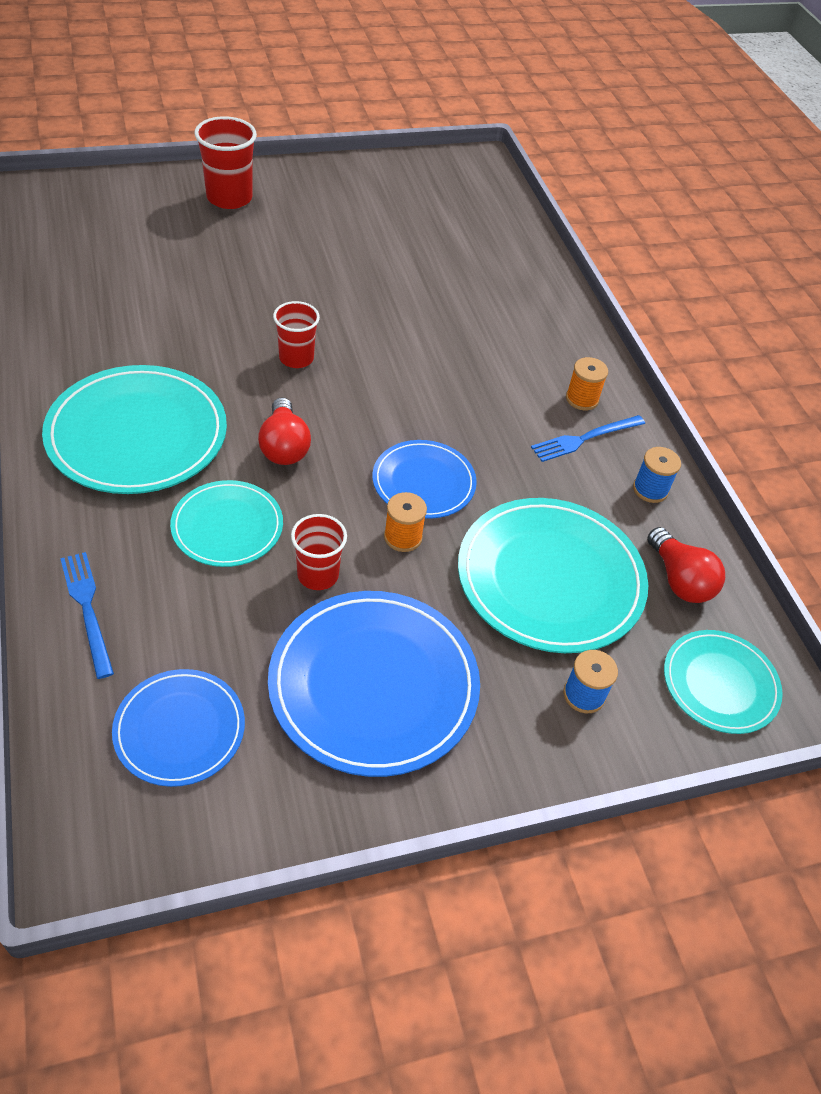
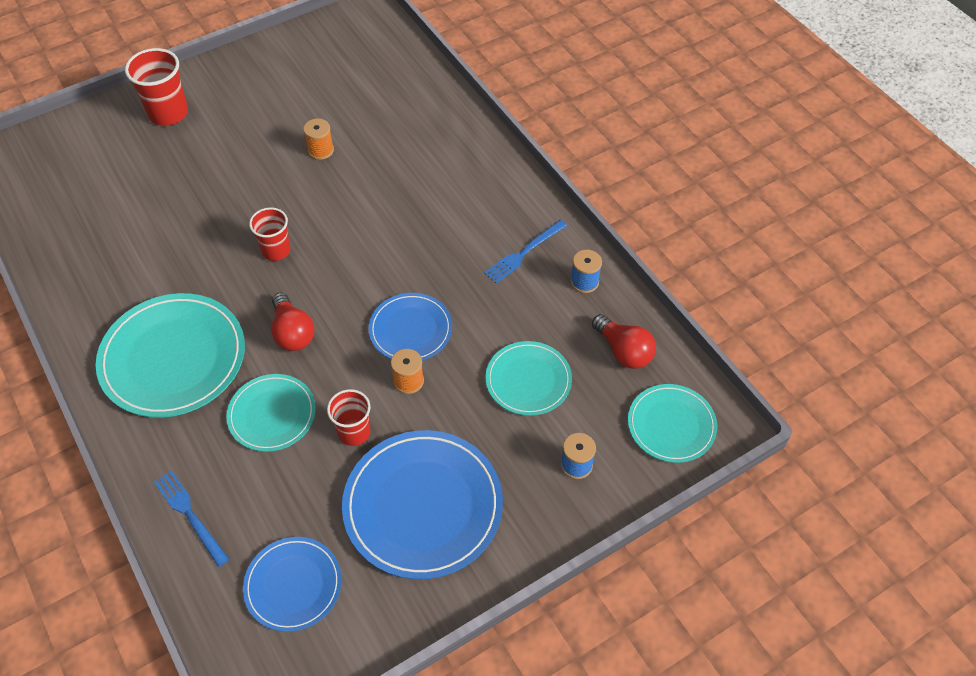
camera: 10 degrees left, 5 degrees up
turquoise plate [458,498,648,653] -> turquoise plate [485,341,572,416], size x0.58
orange spool [566,357,608,410] -> orange spool moved to [303,118,334,160]

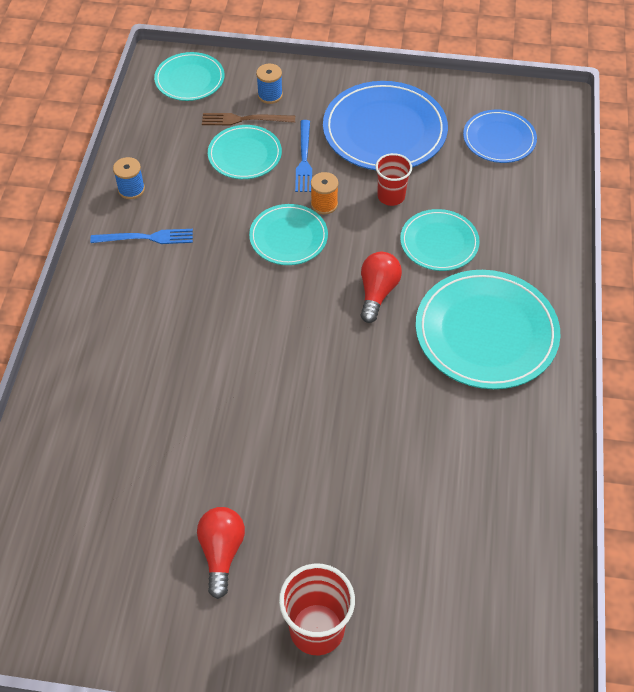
camera: 140 degrees left, 0 degrees up
blue fork [154,471,229,567] -> blue fork moved to [295,120,312,192]
red cup [249,207,291,261] -> none
orange spool [303,118,334,160] -> none
blue plate [368,293,452,361] -> turquoise plate [249,204,328,265]
red light bulb [592,314,656,369] -> red light bulb moved to [197,507,245,599]
none -> brown fork [202,113,295,125]

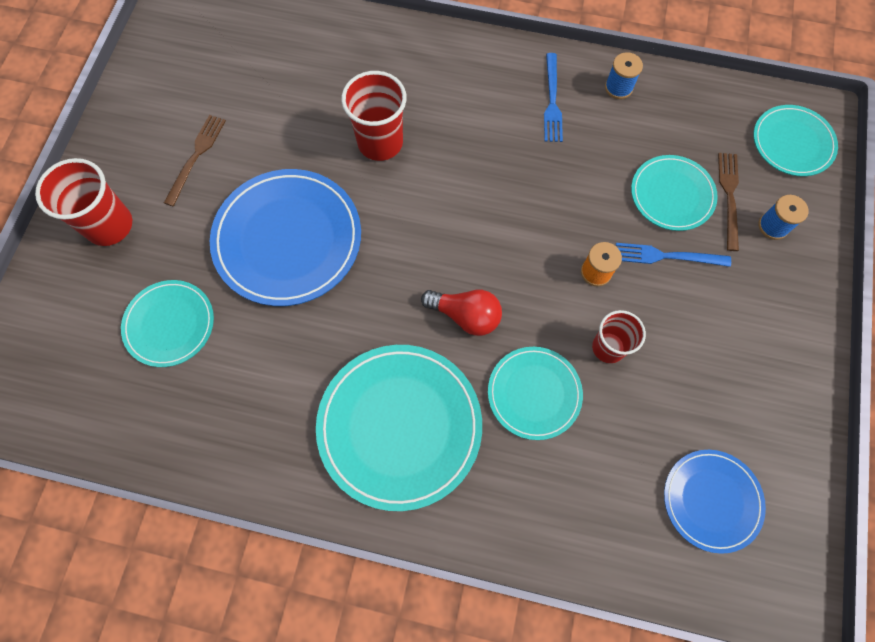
camera: 95 degrees right, 15 degrees up
red light bulb [197,507,245,599] -> brown fork [164,115,226,207]
turquoise plate [249,204,328,265] -> turquoise plate moved to [121,280,214,367]
blue plate [323,81,448,170] -> blue plate moved to [210,169,361,306]
none -> red cup [341,71,407,161]

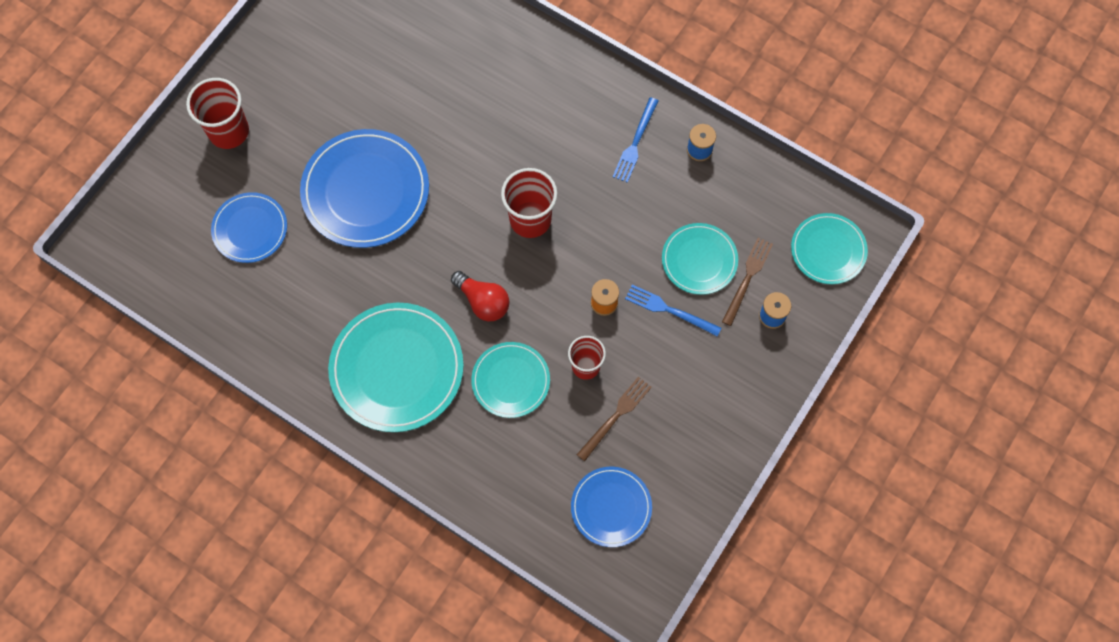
camera: 20 degrees right, 0 degrees up
turquoise plate [121,280,214,367] -> blue plate [211,192,287,263]
brown fork [164,115,226,207] -> brown fork moved to [577,377,652,461]
red cup [341,71,407,161] -> red cup moved to [501,168,557,238]

